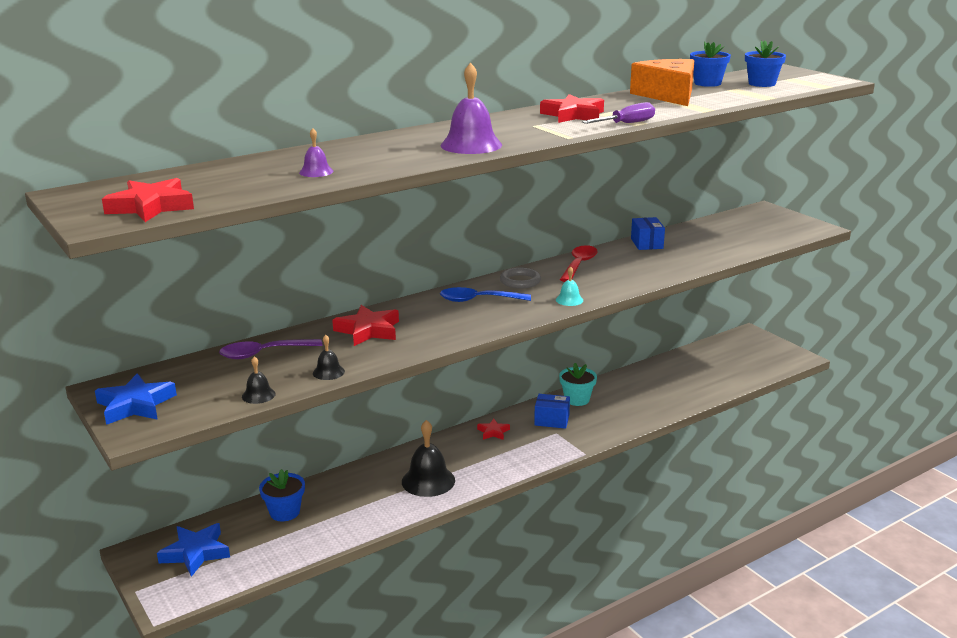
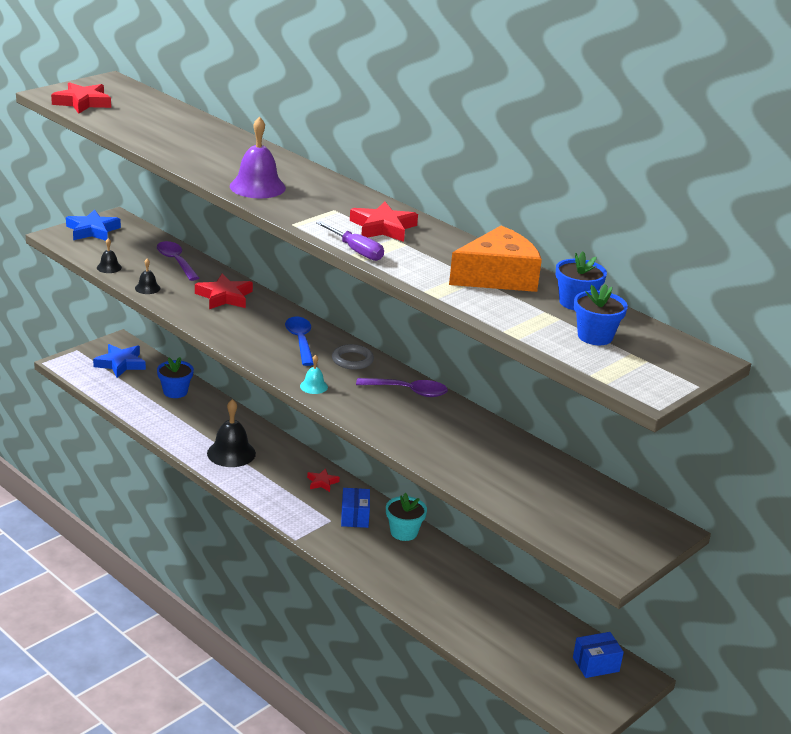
camera: 75 degrees right, 5 degrees up
purple bell [299,128,333,177] -> none
red spoon [560,245,598,282] -> purple spoon [356,378,448,397]
blue box [631,217,665,250] -> blue box moved to [573,632,624,678]

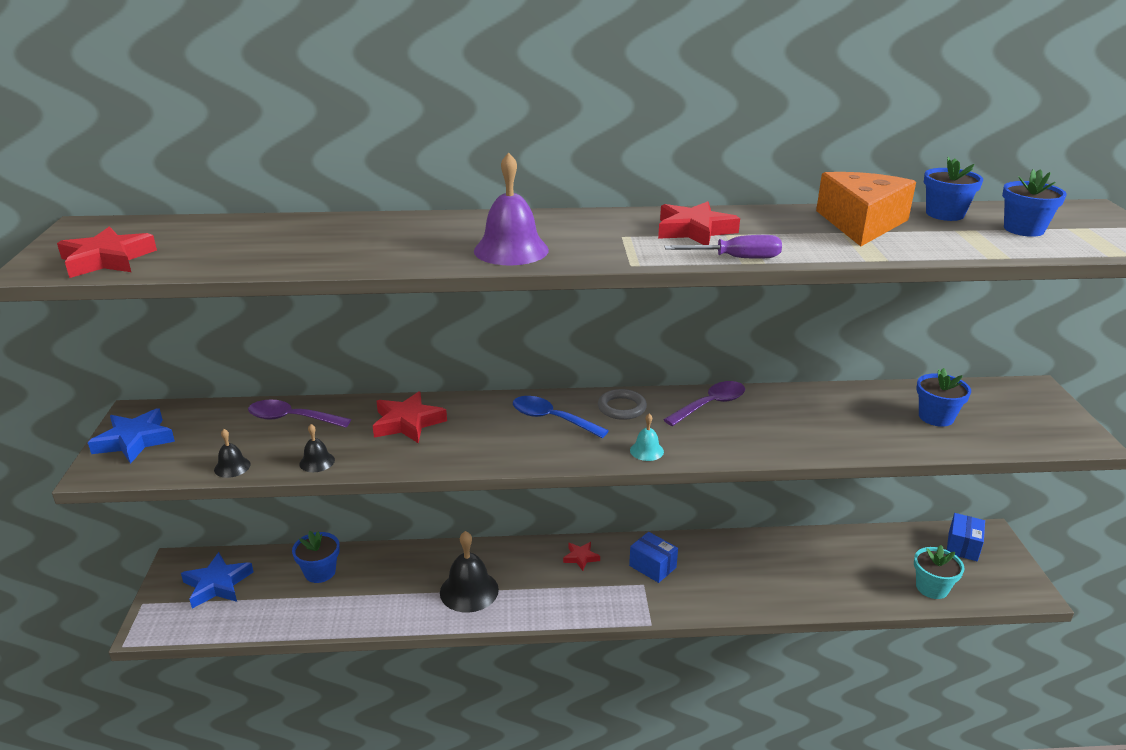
camera: 45 degrees left, 0 degrees up
turquoise flower pot [386,493,427,541] -> turquoise flower pot moved to [914,545,965,599]
none -> blue flower pot [916,368,971,427]

